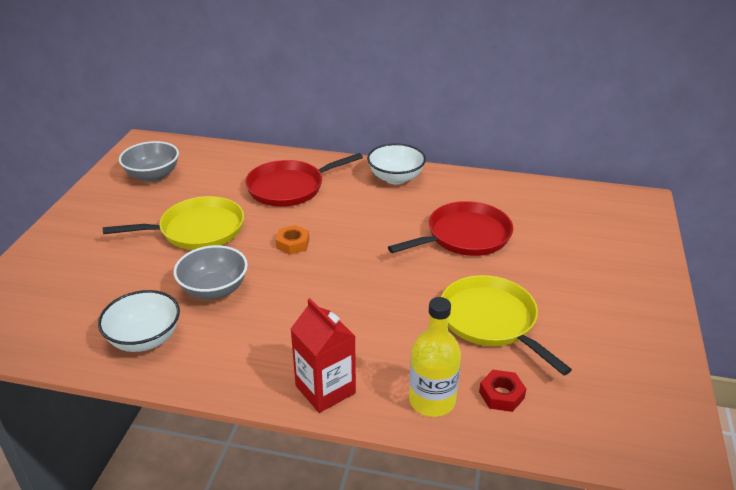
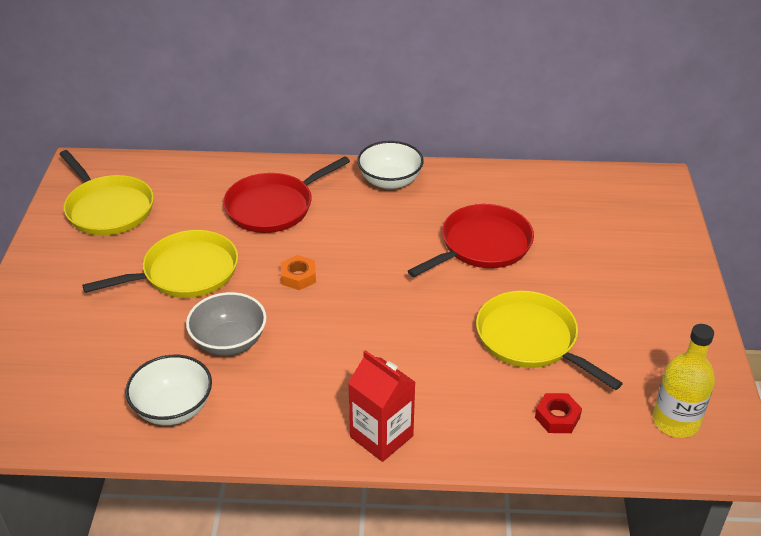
camera: 10 degrees left, 5 degrees up
grey bowl [119,141,179,182] -> yellow pan [59,150,154,236]
yellow bottle [409,297,461,417] -> yellow bottle moved to [653,324,715,438]

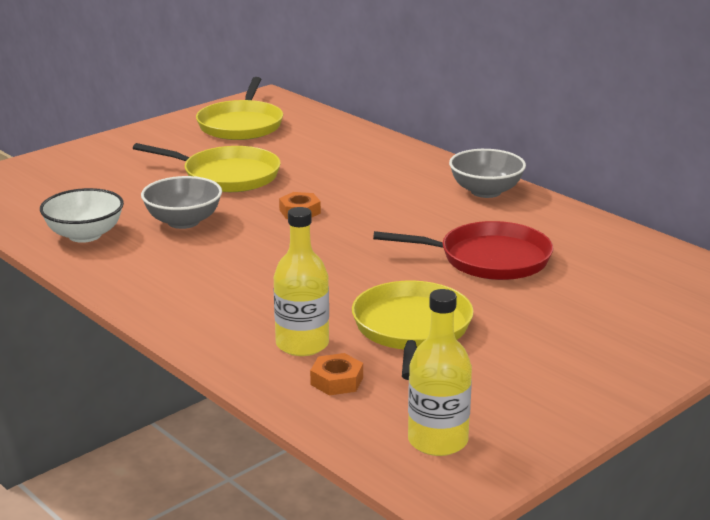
camera: 45 degrees right, 15 degrees down
red pan [223,156,350,233] -> none
red carton [348,350,415,462] -> none
white bowl [357,141,424,190] -> grey bowl [449,149,526,198]
red nut [535,393,582,433] -> orange nut [310,353,363,396]
none -> yellow bottle [274,207,329,356]

